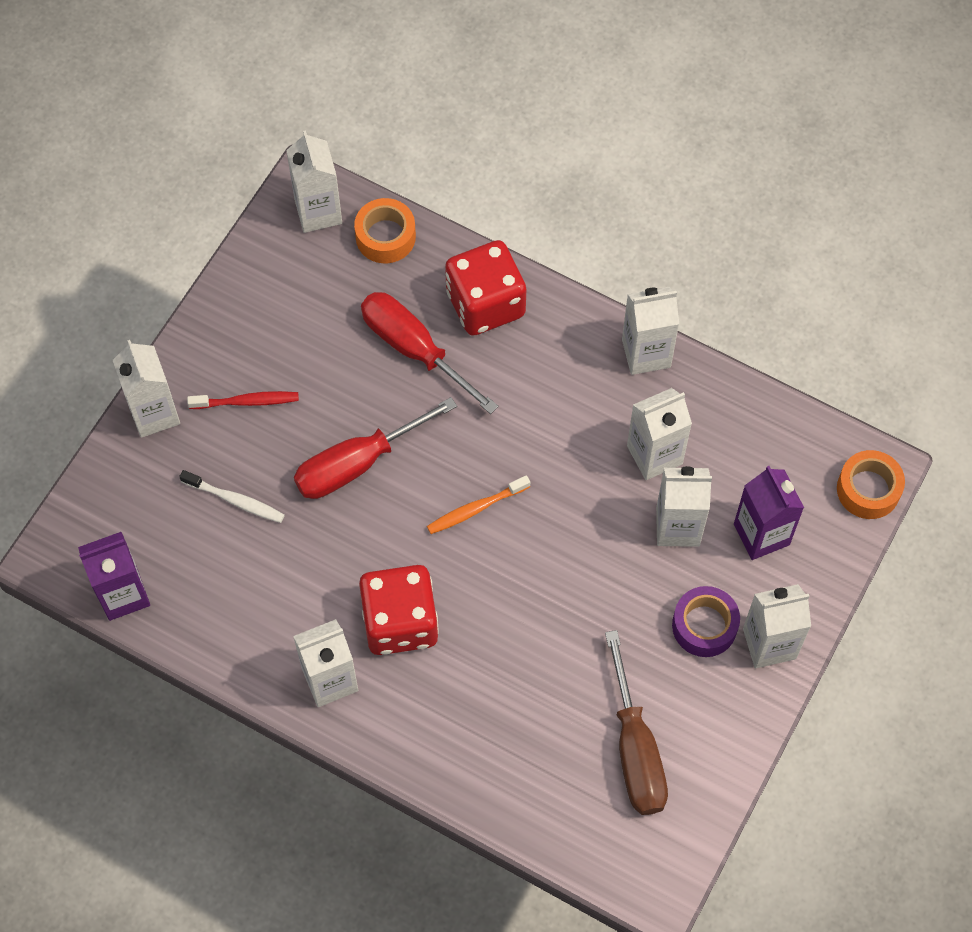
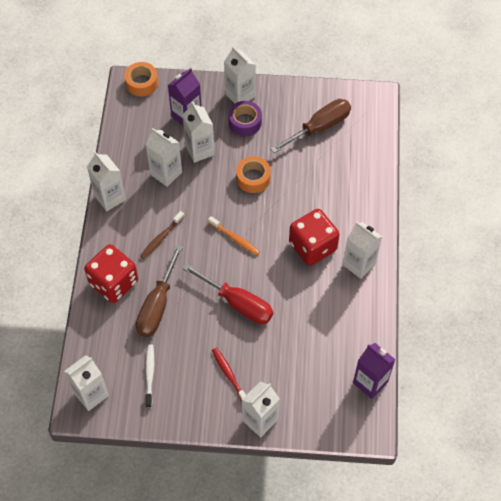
camera: 115 degrees left, 5 degrees down
white toothbrush [179,470,285,523] -> white toothbrush moved to [145,344,154,408]
orange tape [354,198,416,263] -> orange tape moved to [236,156,271,193]
red screwdriver [361,292,499,414] -> brown screwdriver [136,245,183,337]
none -> brown toothbrush [140,211,184,259]

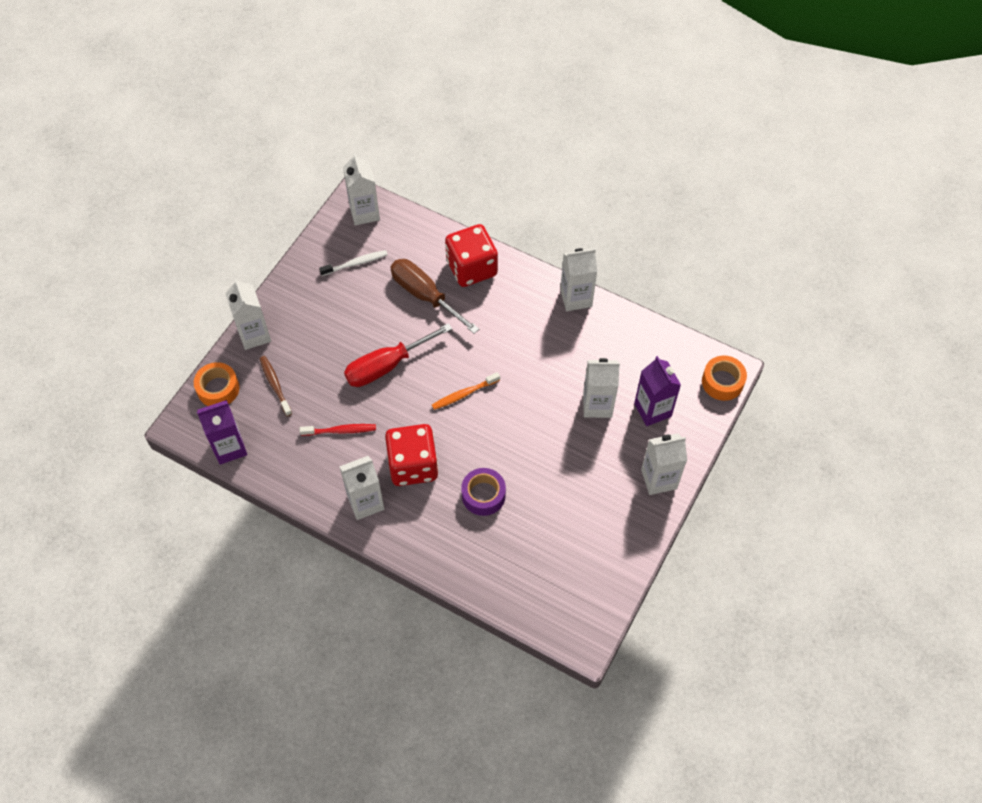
camera: 115 degrees right, 0 degrees up
brown toothbrush [140,211,184,259] -> brown toothbrush moved to [259,356,292,417]
white toothbrush [145,344,154,408] -> white toothbrush turned 45 degrees counterclockwise [319,250,388,276]
white carton [146,128,182,187] -> none
red toothbrush [212,348,246,401] -> red toothbrush moved to [300,424,376,436]
purple tape [228,101,262,136] -> purple tape moved to [461,468,506,516]
orange tape [236,156,271,193] -> orange tape moved to [194,362,239,406]
brown screwdriver [270,99,351,153] -> none

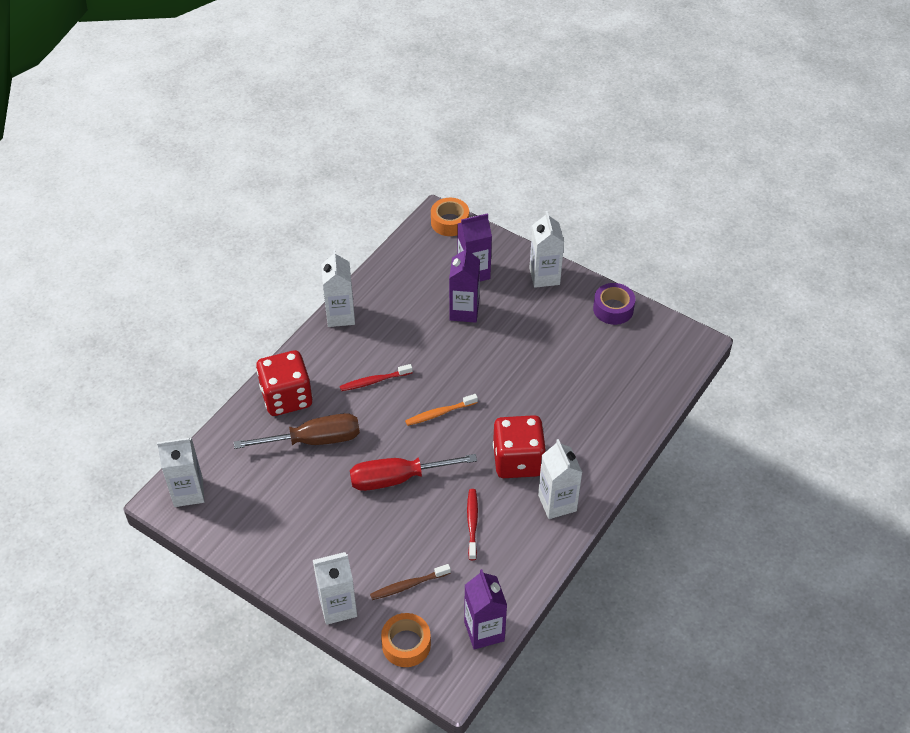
camera: 85 degrees left, 10 degrees down
white toothbrush [319,250,388,276] -> none
red screwdriver [344,323,452,387] -> red screwdriver turned 105 degrees clockwise [350,454,477,491]
brown screwdriver [390,259,479,334] -> brown screwdriver turned 150 degrees counterclockwise [234,413,360,449]
orange toothbrush [432,372,500,410] -> orange toothbrush turned 90 degrees clockwise [405,394,478,426]
purple tape [461,468,506,516] -> purple tape moved to [593,283,635,325]
white carton [583,358,620,418] -> purple carton [449,246,480,323]
none -> red toothbrush [340,364,413,391]

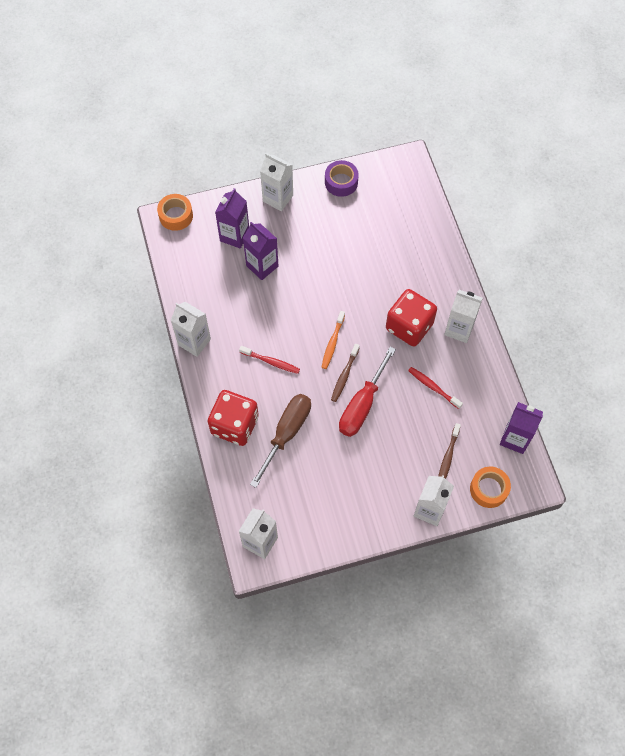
camera: 50 degrees left, 15 degrees up
red toothbrush [340,364,413,391] -> red toothbrush turned 90 degrees counterclockwise [239,346,300,374]
none -> brown toothbrush [331,343,360,402]

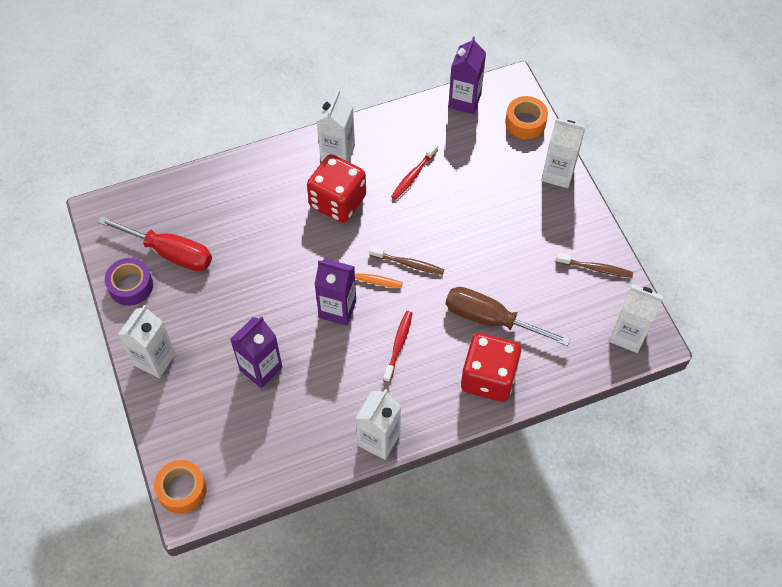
camera: 95 degrees left, 5 degrees down
purple carton [215,188,249,249] -> purple carton moved to [314,259,356,326]
red screwdriver [339,347,396,437] -> red screwdriver moved to [98,216,212,271]
brown toothbrush [439,423,461,479] -> brown toothbrush moved to [556,253,633,278]

